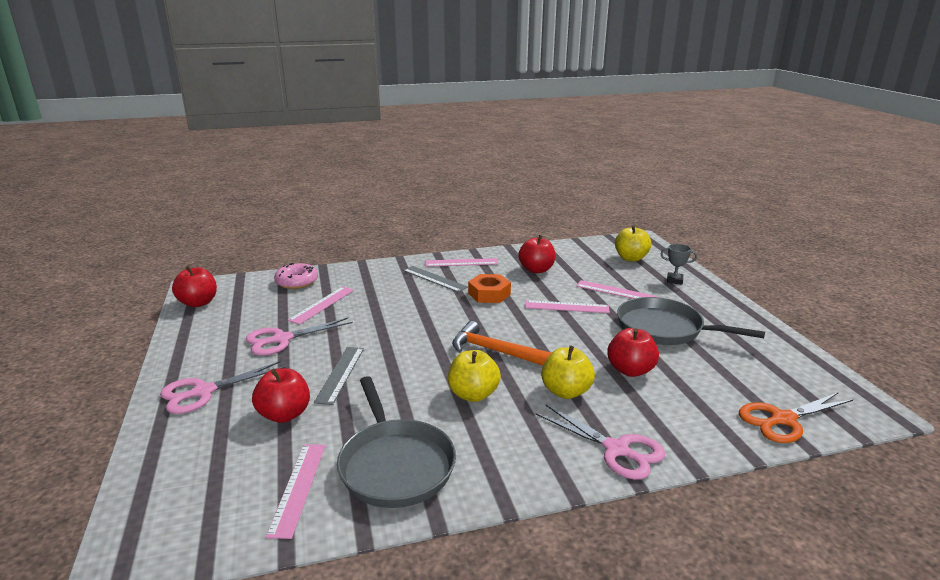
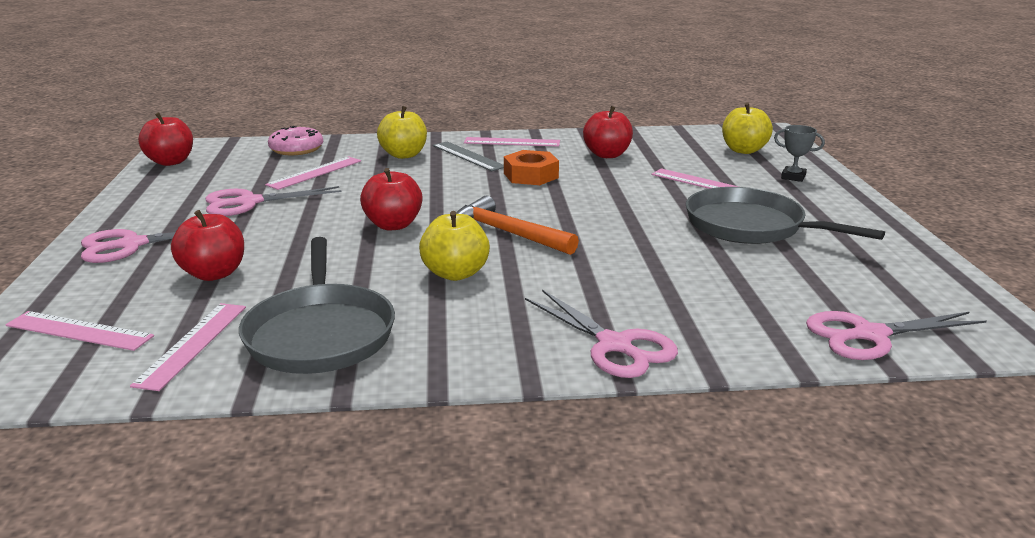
camera: 10 degrees right, 0 degrees up
grey ruler [314,347,364,405] -> none
pink ruler [525,300,610,313] -> pink ruler moved to [5,311,154,351]
yellow apple [541,345,595,399] -> yellow apple moved to [377,106,427,159]
red apple [607,328,659,377] -> red apple moved to [360,168,422,230]
orange scissors [739,392,853,443] -> pink scissors [806,311,987,360]

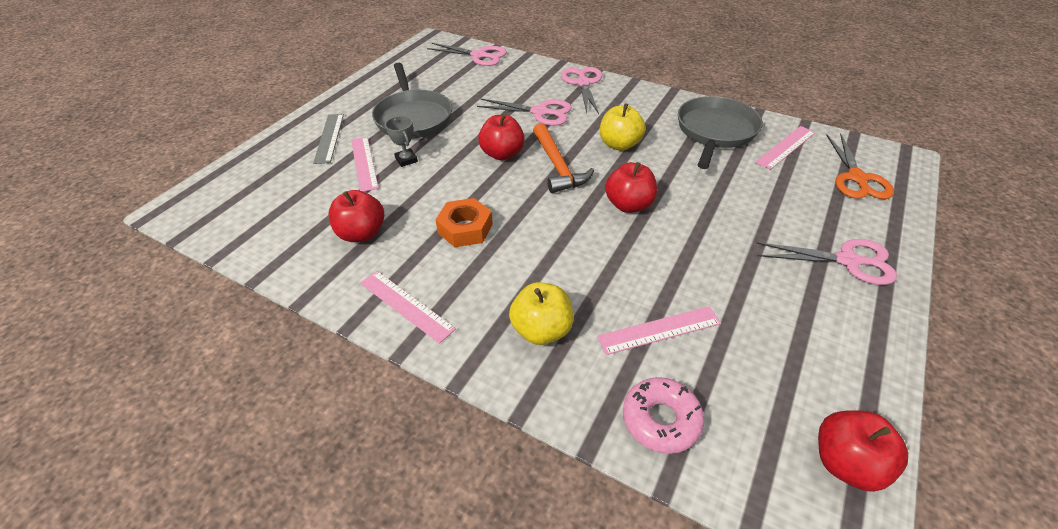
camera: 145 degrees left, 20 degrees up
pink ruler [5,311,154,351] -> orange scissors [826,133,894,199]
red apple [171,210,244,281] -> red apple moved to [478,114,525,161]
pink scissors [205,186,342,216] -> pink scissors moved to [477,99,572,126]
grey ruler [433,141,504,171] -> grey ruler moved to [313,114,344,164]
yellow apple [722,103,773,154] -> none
grey trophy [774,125,825,182] -> grey trophy moved to [385,116,418,167]

